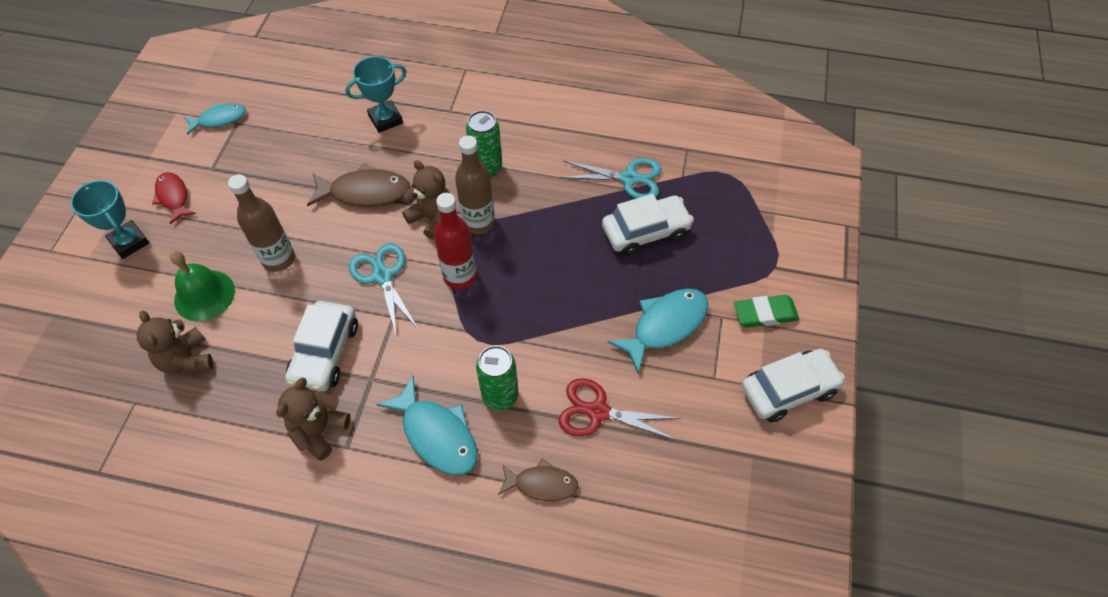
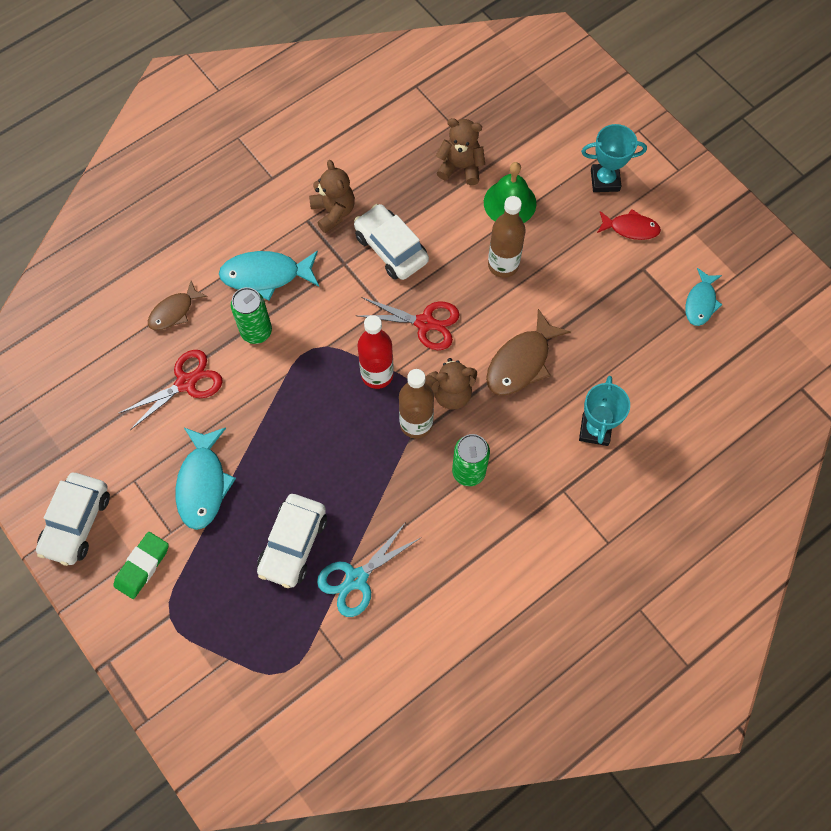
camera: 130 degrees right, 10 degrees up
turquoise scissors [349,243,419,337] -> red scissors [355,297,460,350]

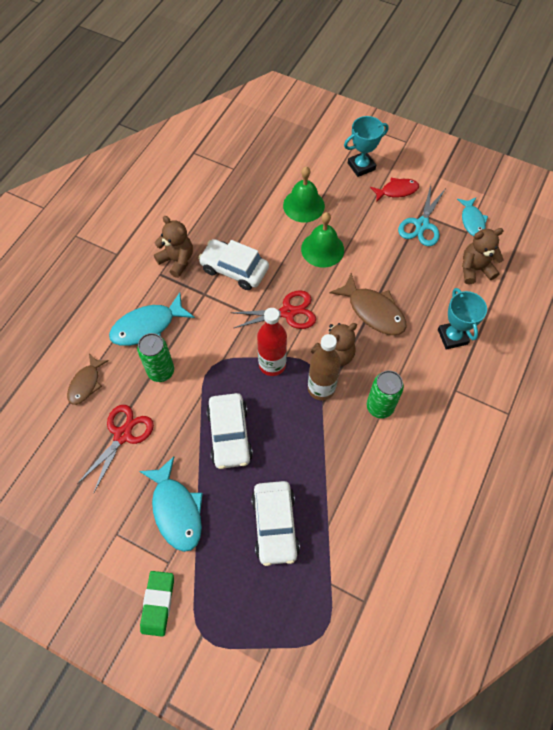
camera: 25 degrees left, 5 degrees down
white car [36,473,110,566] -> white car moved to [206,393,253,469]
turquoise scissors [317,521,420,617] -> turquoise scissors moved to [398,186,446,246]
brown teddy bear [436,118,485,185] -> brown teddy bear moved to [462,228,504,284]
brown fish [486,309,571,395] -> brown fish turned 60 degrees counterclockwise [329,273,406,335]
brown bottle [488,196,526,278] -> green bell [301,212,344,267]

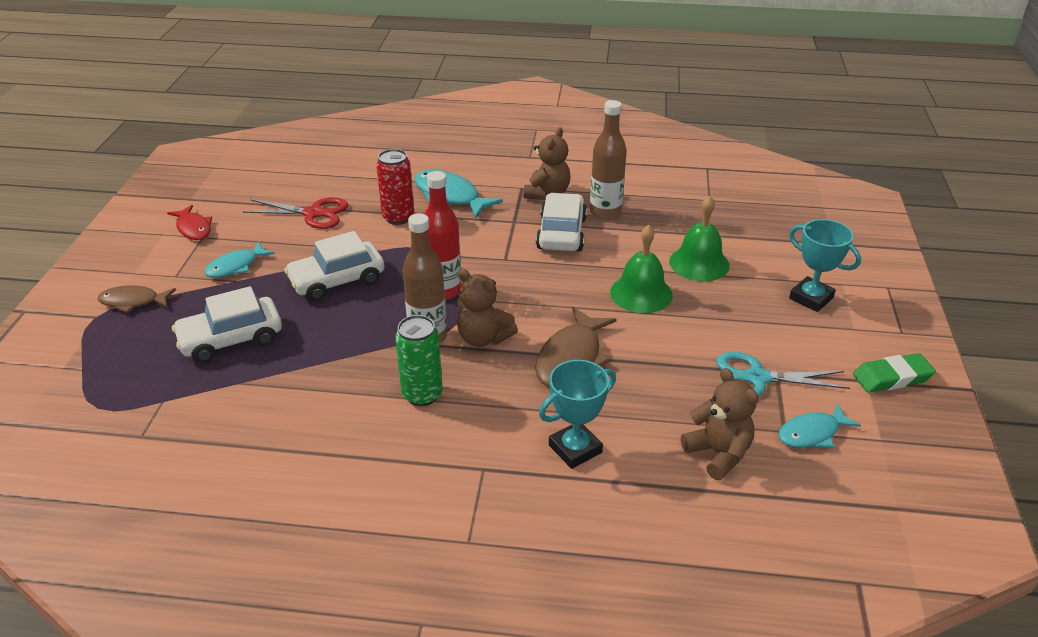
camera: 70 degrees right, 25 degrees down
brown fish [67,354,109,405] -> brown fish moved to [98,285,176,313]
green can [137,333,174,382] -> red can [376,149,414,225]
turquoise fish [139,457,203,552] -> turquoise fish [204,242,275,278], size x0.64
green eraser [140,571,174,637] -> green eraser moved to [853,353,936,393]
red scissors [231,290,316,329] -> none
red fish [370,178,419,202] -> red fish moved to [167,205,212,240]
none -> brown bottle [590,100,627,219]

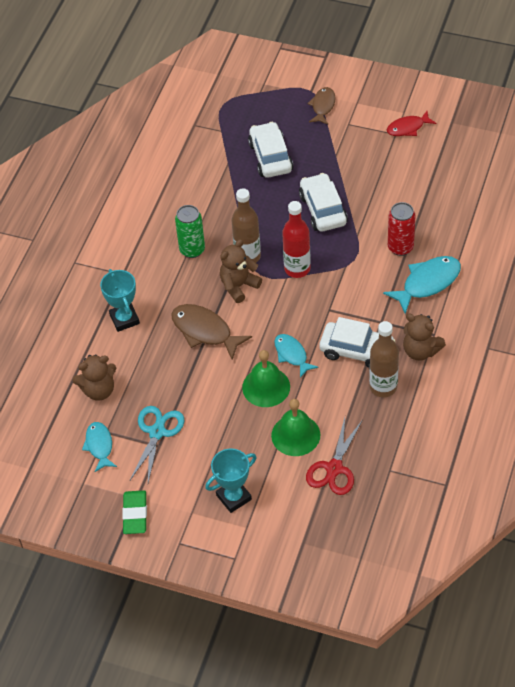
camera: 105 degrees right, 15 degrees up
turquoise fish [204,242,275,278] -> turquoise fish moved to [274,334,318,378]
red scissors [243,197,348,229] -> red scissors moved to [306,417,362,495]

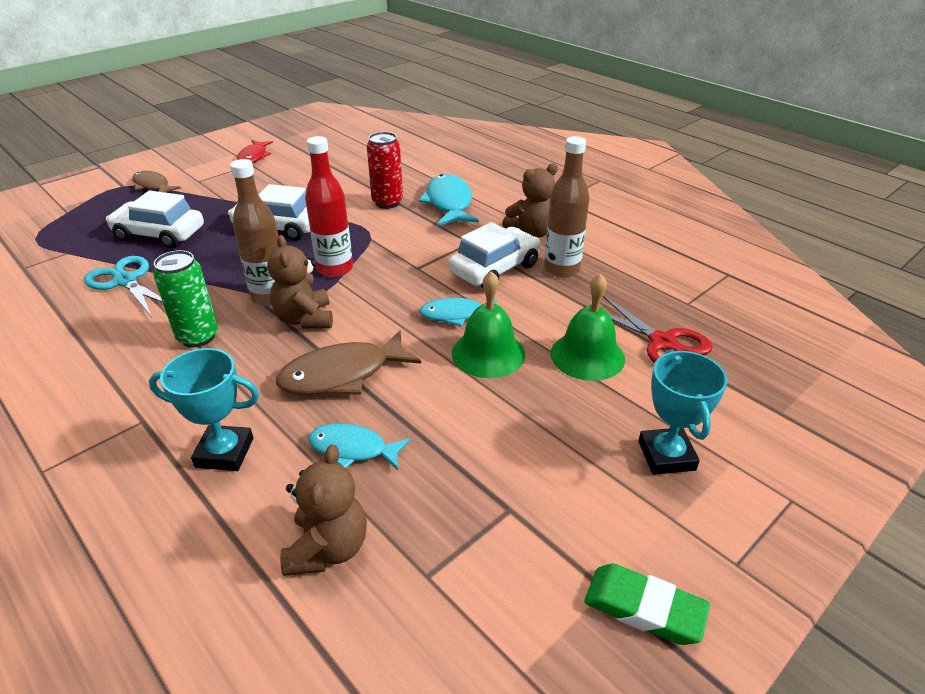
camera: 65 degrees left, 15 degrees down
turquoise fish [82,422,117,472] -> turquoise fish moved to [308,423,411,470]
turquoise scissors [130,406,185,483] -> turquoise scissors moved to [84,256,163,317]

